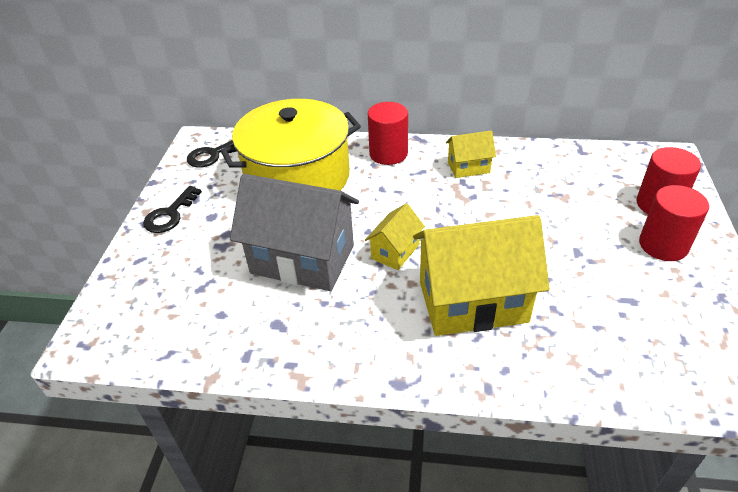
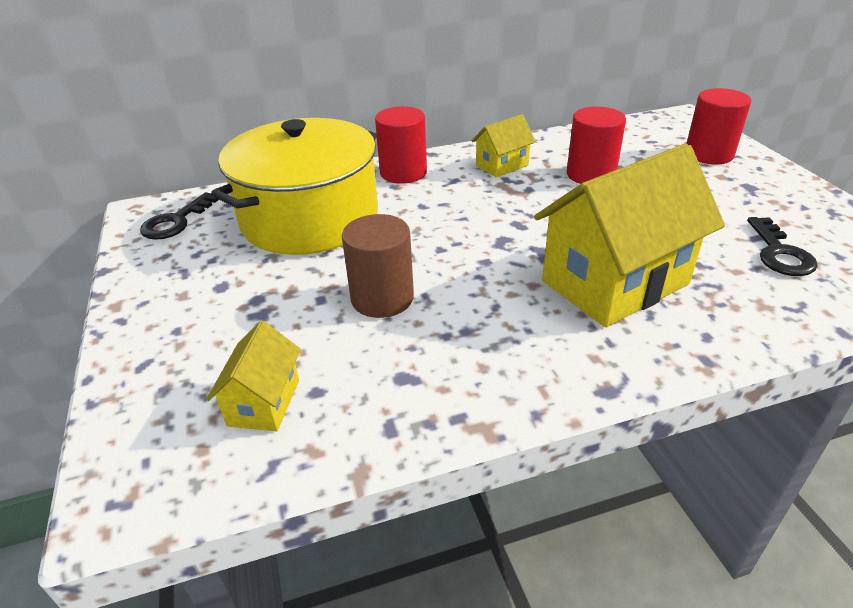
camera: 25 degrees left, 5 degrees down
black key [143,186,202,233] -> black key moved to [747,217,818,276]
grey house [230,174,359,291] -> brown cylinder [342,214,414,318]
yellow house [365,203,425,270] -> yellow house moved to [206,321,301,432]
red cylinder [639,185,709,261] -> red cylinder moved to [567,107,626,184]

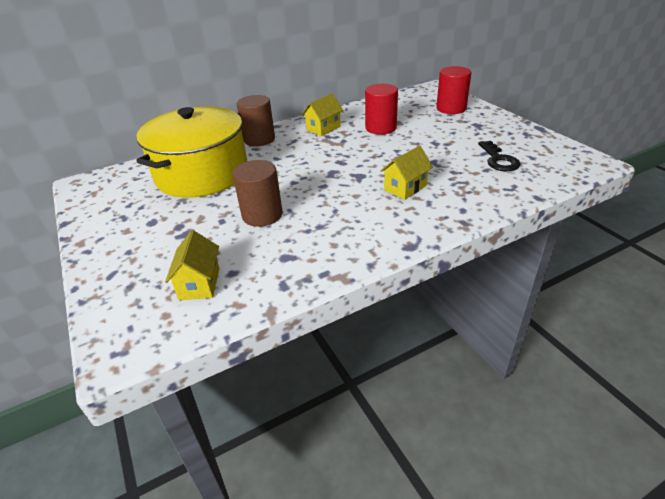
camera: 10 degrees left, 0 degrees up
black key [140,192,219,240] -> none
red cylinder [375,106,427,184] -> brown cylinder [237,95,275,147]
yellow house [534,143,725,327] -> yellow house [380,146,433,200], size x0.48

